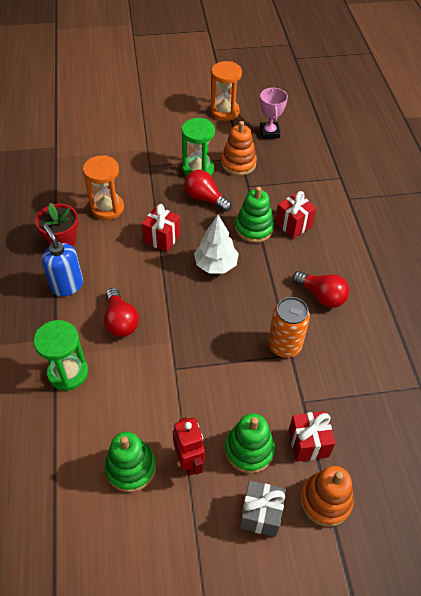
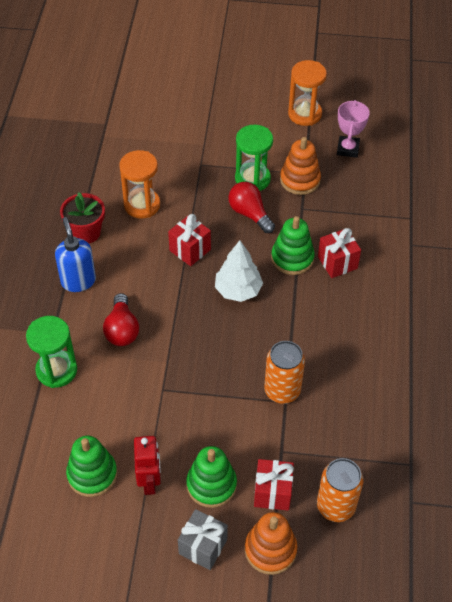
camera: 15 degrees right, 0 degrees up
red light bulb [292,271,349,308] -> none
none -> orange can [317,458,363,522]

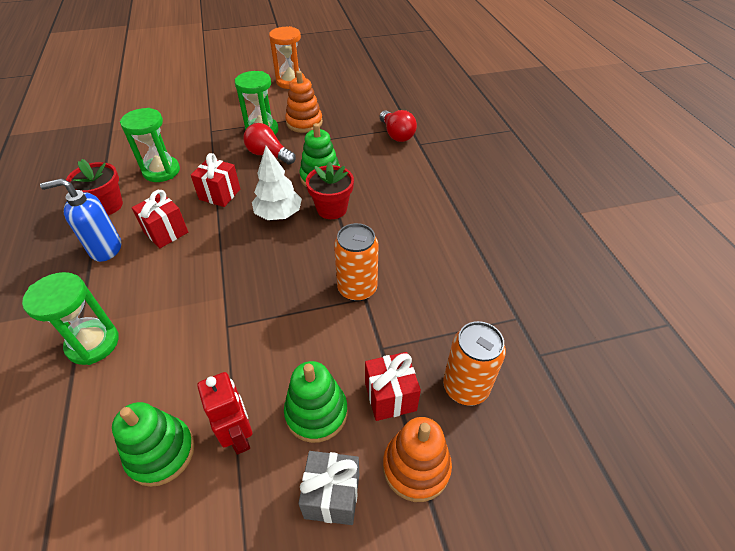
camera: 20 degrees left, 5 degrees down
blue soap dispenser [55,217,96,292] -> blue soap dispenser turned 60 degrees counterclockwise [40,178,121,262]
red light bulb [103,293,139,346] -> red light bulb moved to [380,110,417,142]
orange hourglass [119,150,160,219] -> green hourglass [120,108,180,182]
red gift [318,228,361,278] -> red gift moved to [132,190,188,248]
pink trophy [337,100,370,158] -> none
none -> red flower pot [306,161,354,219]

